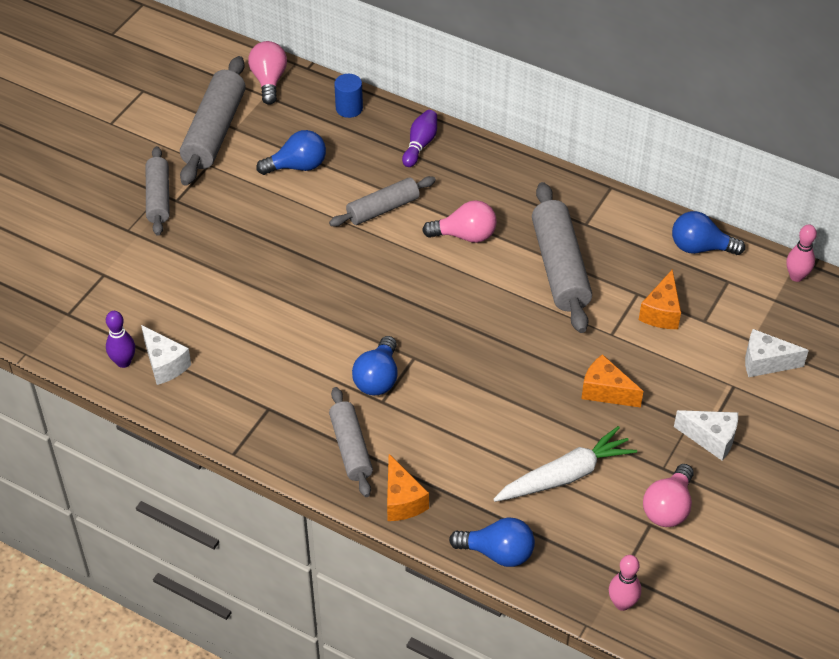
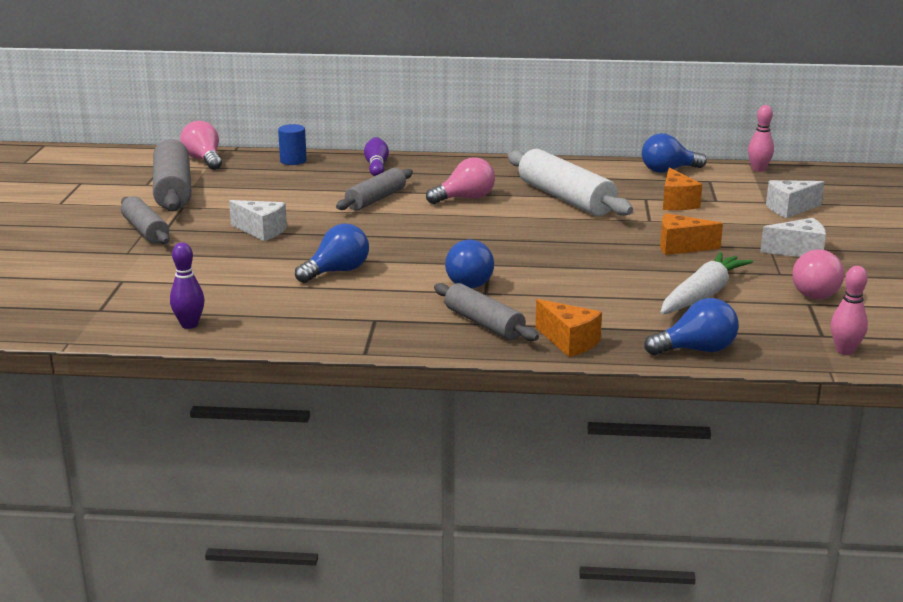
camera: 25 degrees left, 25 degrees down
white cheese [141,325,191,385] -> white cheese moved to [229,200,287,241]
blue light bulb [256,130,326,175] -> blue light bulb moved to [295,224,369,283]
grey rolling pin [532,182,592,333] -> white rolling pin [507,149,633,216]

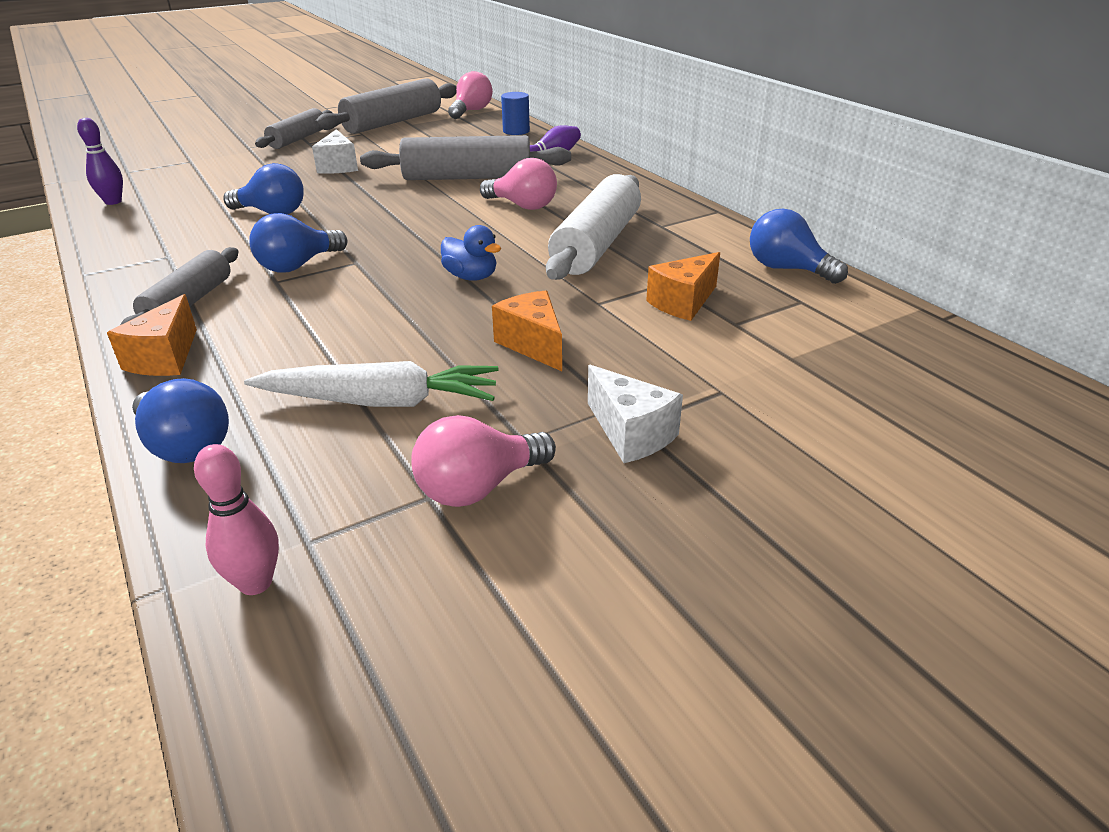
camera: 55 degrees right, 10 degrees up
grey rolling pin [336,168,413,211] -> grey rolling pin [360,135,571,180], size x1.58
pink bowling pin [748,105,774,172] -> none
white cheese [766,180,824,218] -> none
none -> blue duck [441,225,501,281]

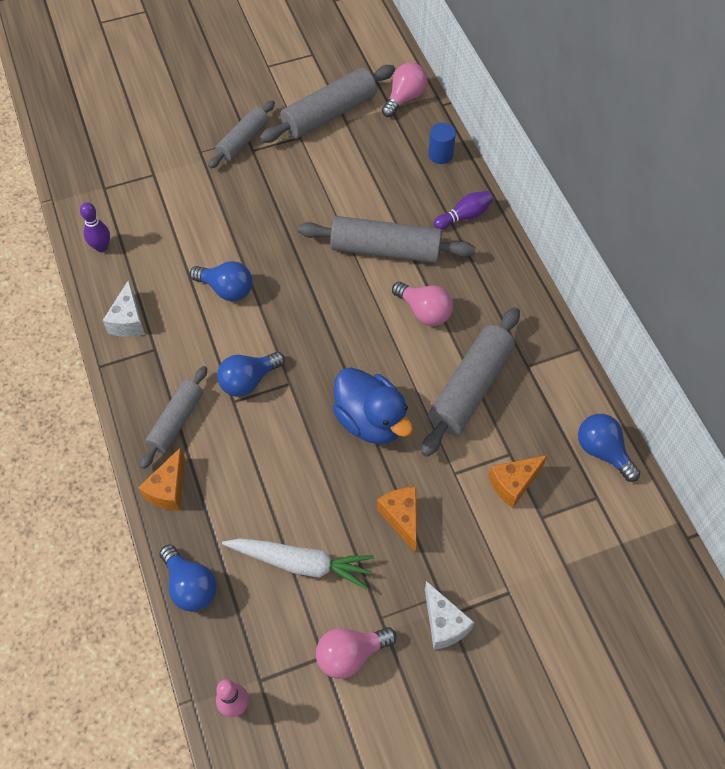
camera: 10 degrees right, 25 degrees up
white cheese [312,129,358,174] -> white cheese moved to [103,280,145,337]
blue duck [441,225,501,281] -> blue duck [332,367,413,444], size x1.85
white rolling pin [546,174,641,280] -> grey rolling pin [421,307,520,457]

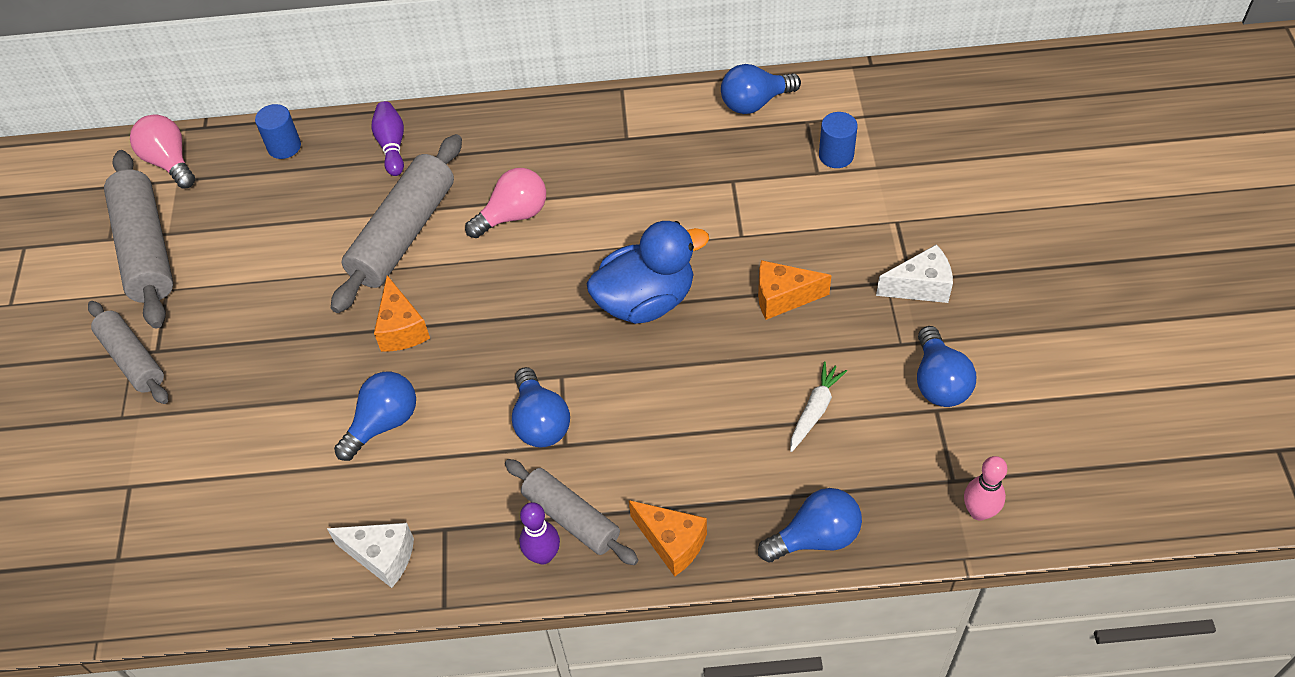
camera: 70 degrees left, 5 degrees down
purple bowling pin [80,202,110,252] -> purple bowling pin moved to [519,502,560,565]
white carrot [222,538,374,590] -> white carrot [790,361,847,452], size x0.58
pink light bulb [316,627,397,679] -> blue light bulb [917,326,976,407]
grey rolling pin [421,307,520,457] -> none
orange cheese [489,455,548,508] -> orange cheese moved to [374,275,430,352]
none -> blue cylinder [819,112,858,168]

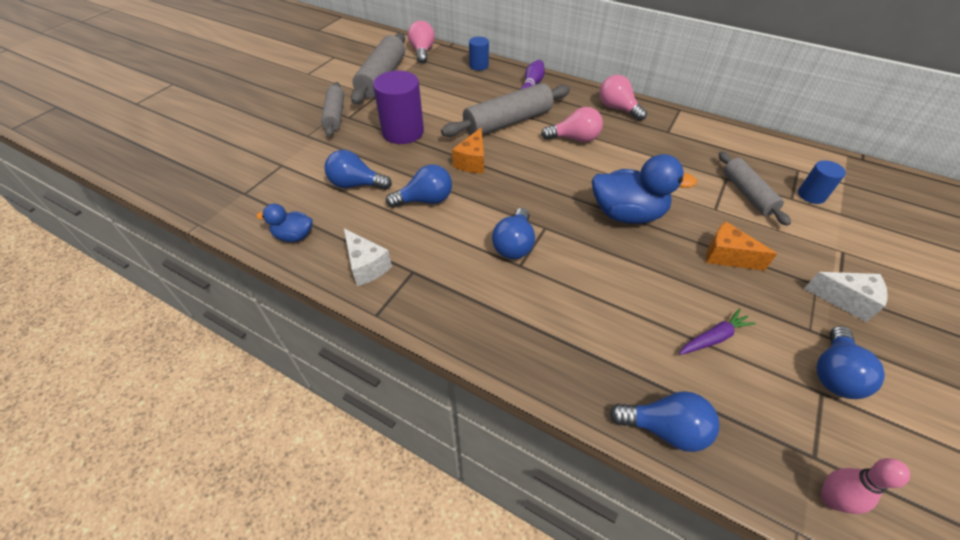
camera: 30 degrees right, 5 degrees down
grey rolling pin [505,459,639,565] -> grey rolling pin moved to [719,152,791,226]
purple bowling pin [519,502,560,565] -> none
orange cheese [629,500,707,577] -> none
blue light bulb [721,64,801,114] -> blue light bulb moved to [325,150,392,190]
white carrot [790,361,847,452] -> purple carrot [679,308,756,355]
none -> blue duck [256,204,312,242]
none -> purple cylinder [373,71,424,144]
none -> pink light bulb [599,75,647,121]

